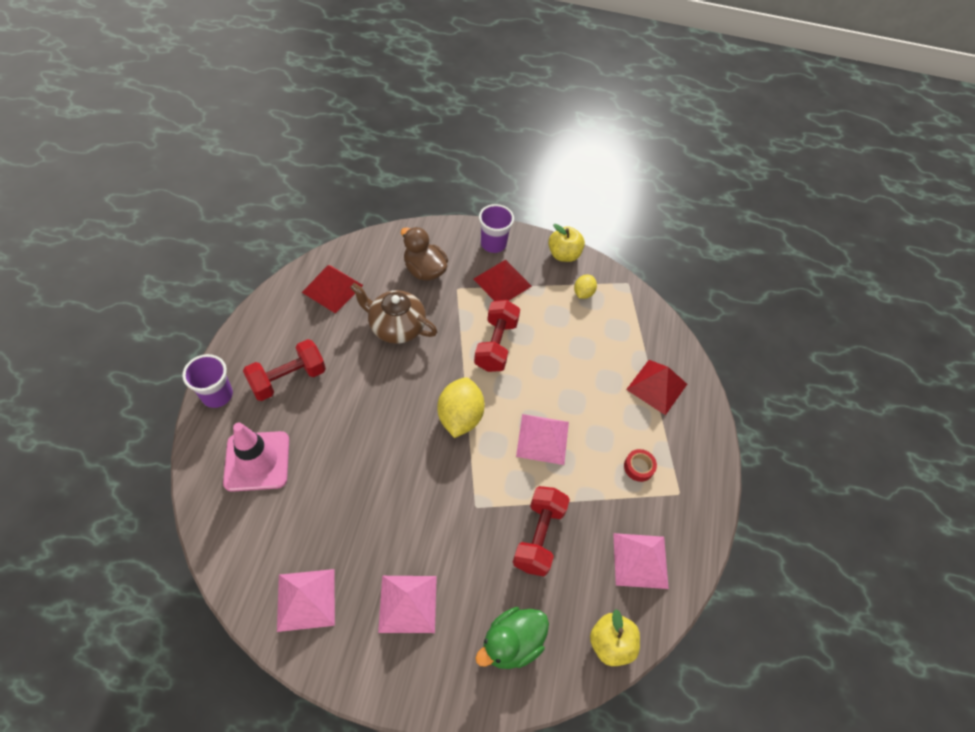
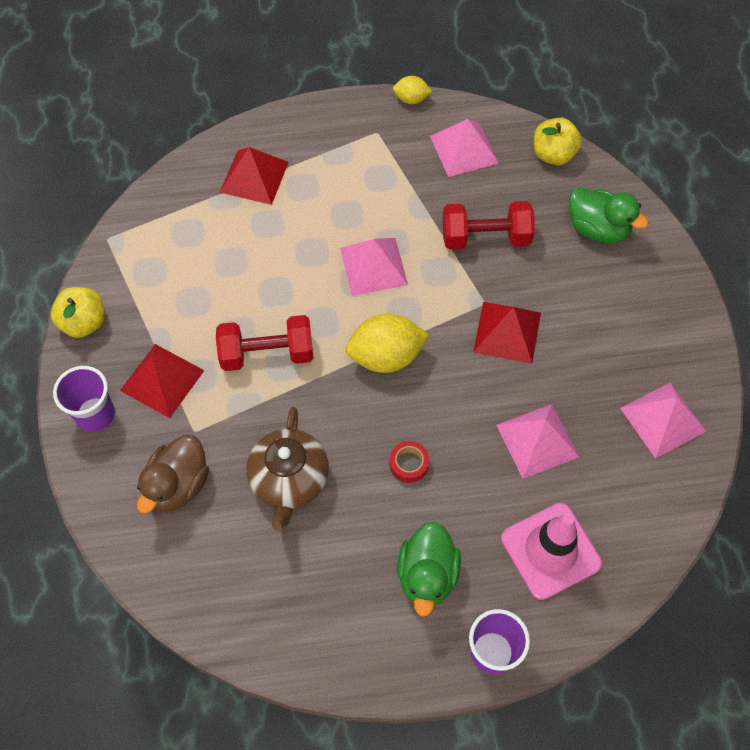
camera: 105 degrees left, 5 degrees up
red dumbbell [243,339,326,401] -> green duck [397,522,461,617]
red pyramid [302,265,363,313] -> red pyramid moved to [473,302,541,364]
pink pyramid [378,576,437,633] -> pink pyramid moved to [496,404,579,479]
yellow lemon [574,274,597,299] -> yellow lemon moved to [393,76,432,104]
red tape [624,449,657,482] -> red tape moved to [390,441,429,483]

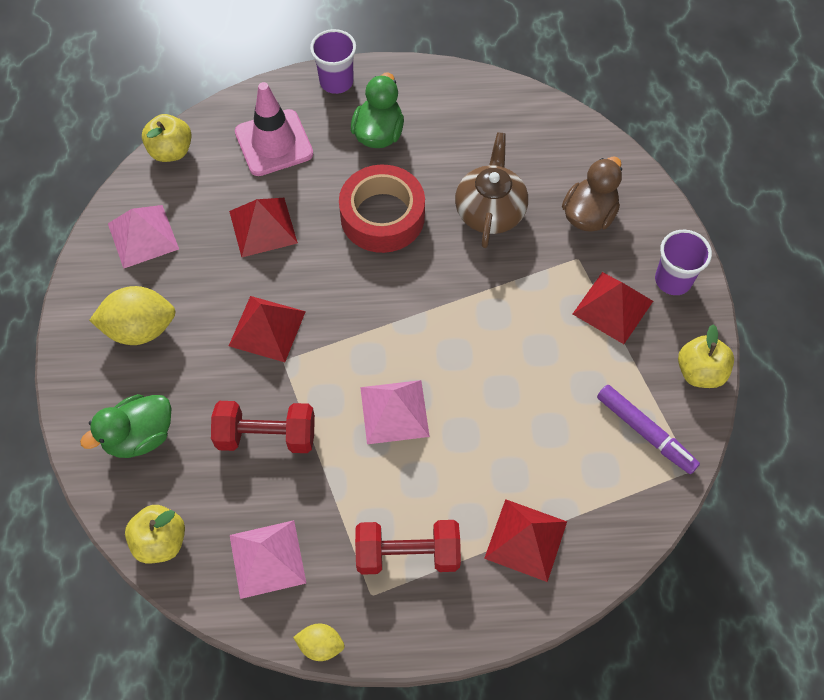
camera: 175 degrees left, 0 degrees up
red dumbbell [216,315,313,371] -> red dumbbell moved to [355,520,461,575]
yellow lemon [346,314,429,373] -> yellow lemon moved to [89,286,176,345]
red tape [390,441,429,483] -> red tape [339,165,425,253], size x2.39
pink pyramid [496,404,579,479] -> red pyramid [229,198,298,257]
green duck [569,187,649,243] -> green duck turned 75 degrees counterclockwise [80,394,172,458]
none -> yellow apple [142,114,192,162]
none -> purple marker [597,385,700,474]

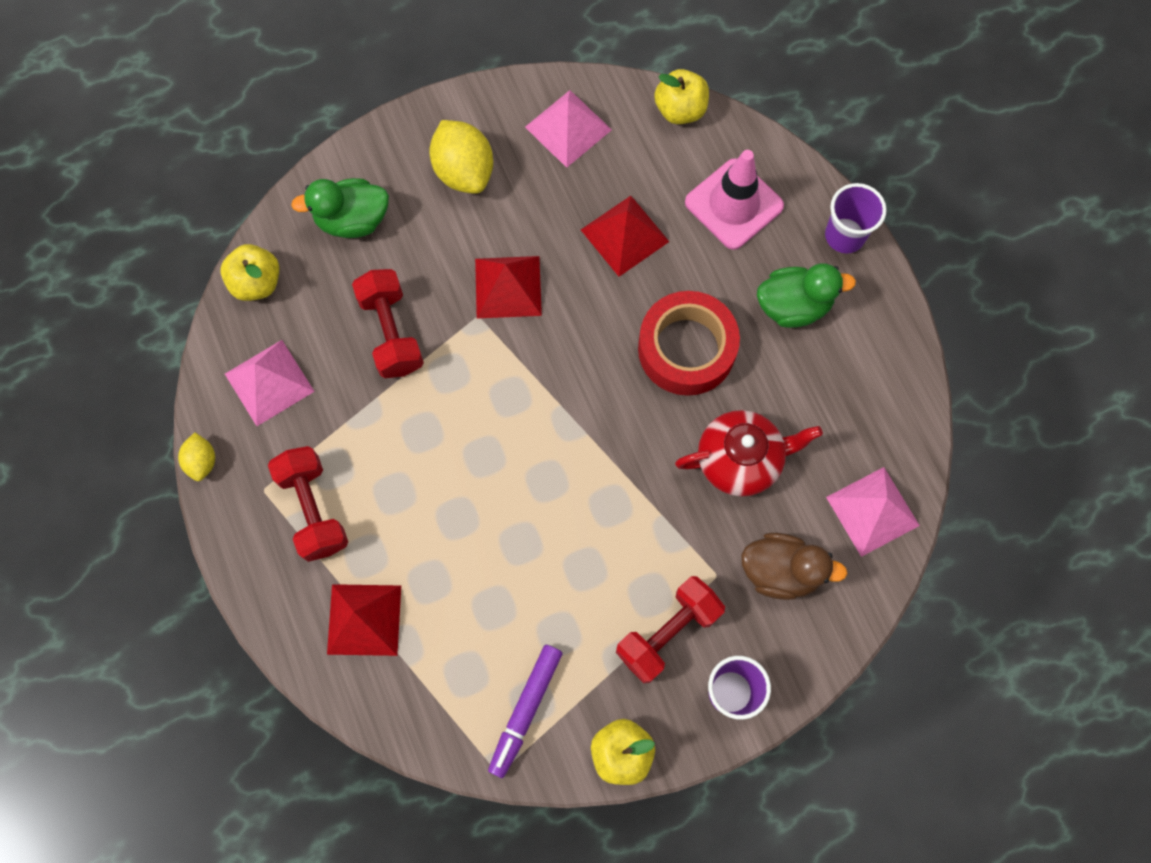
camera: 70 degrees right, 10 degrees up
green duck [80,394,172,458] -> green duck turned 45 degrees counterclockwise [291,178,389,238]
pink pyramid [360,380,430,444] -> pink pyramid moved to [826,467,920,557]
brown teapot [455,132,528,248] -> red teapot [675,410,823,497]
red pyramid [573,272,653,344] -> red dumbbell [616,576,725,683]

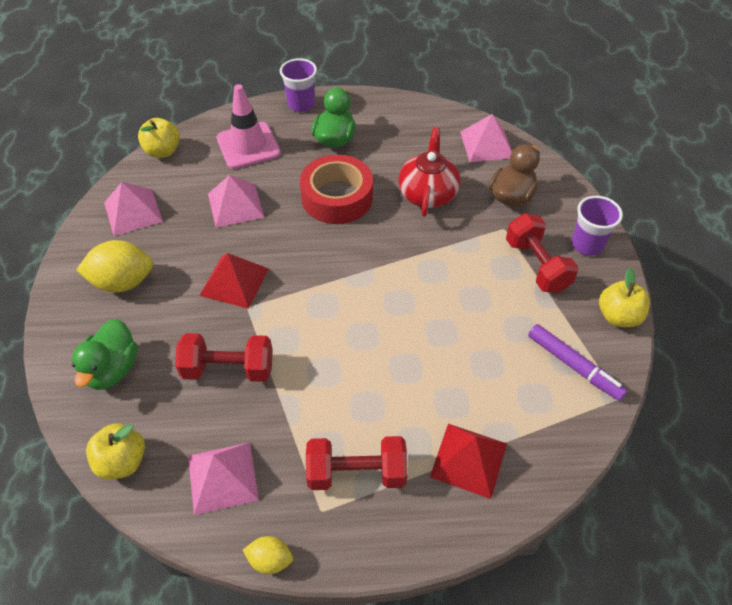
camera: 70 degrees left, 20 degrees down
red pyramid [581,196,669,277] -> pink pyramid [208,175,264,228]

